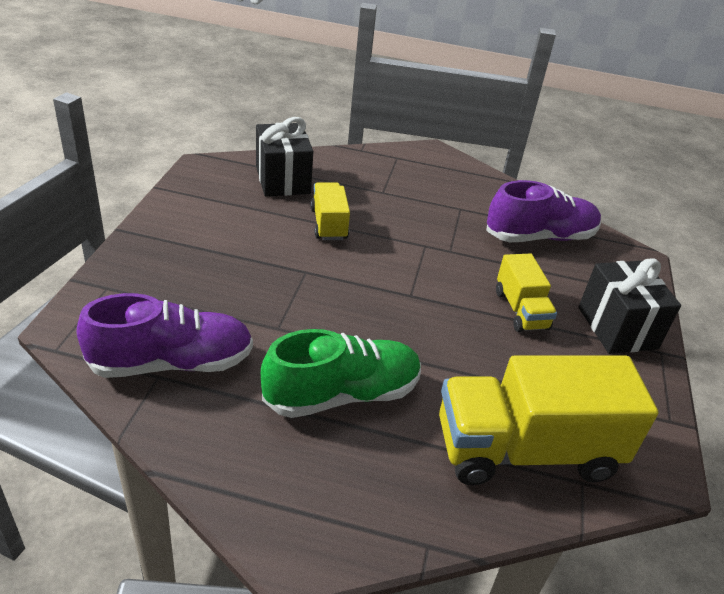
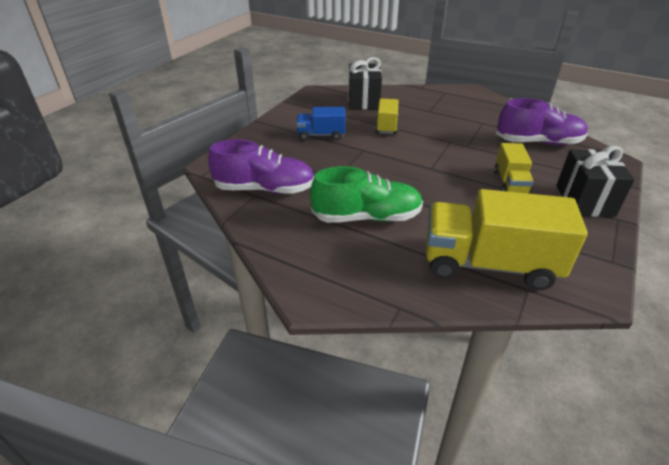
camera: 20 degrees right, 0 degrees up
none -> blue truck [296,107,345,140]

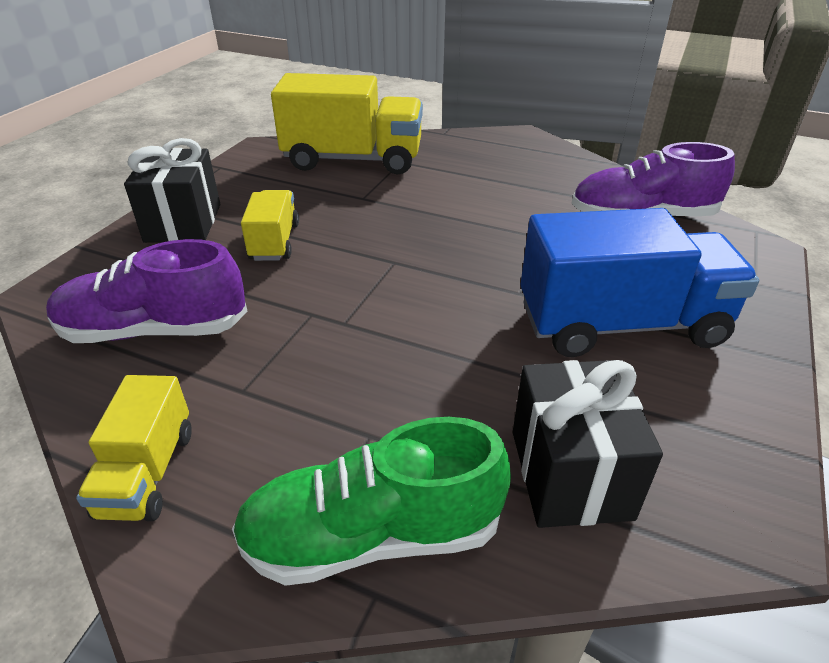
camera: 175 degrees right, 0 degrees up
blue truck [296,107,345,140] -> blue truck [521,208,759,357], size x1.91
green shoe [310,166,423,223] -> green shoe moved to [232,417,511,586]
yellow truck [375,98,399,134] -> yellow truck moved to [76,375,192,521]

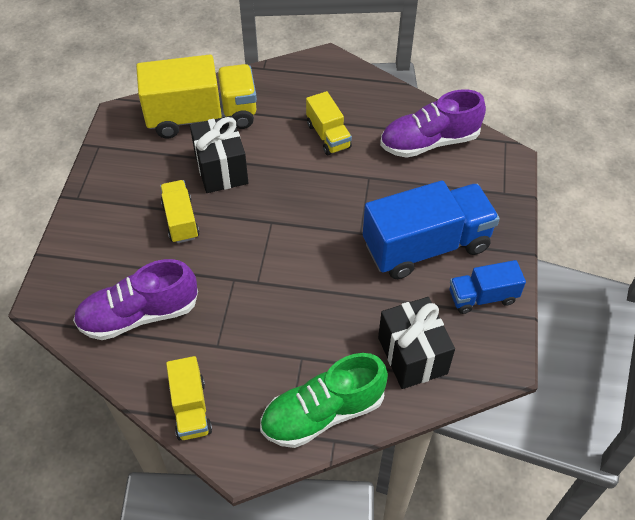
camera: 15 degrees left, 15 degrees up
black gift [124,138,220,243] -> black gift moved to [190,116,248,193]
none -> yellow truck [306,91,352,155]
none -> blue truck [450,260,526,314]

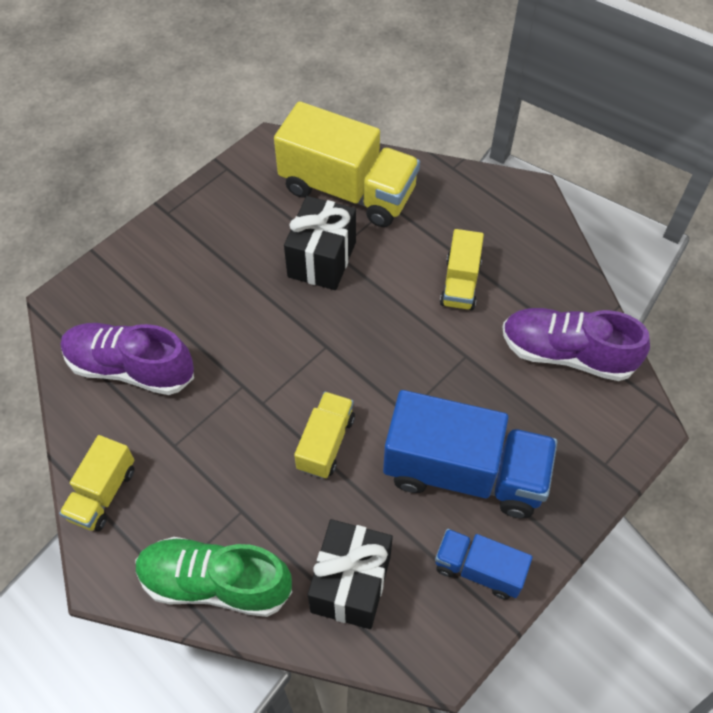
camera: 35 degrees right, 5 degrees up
yellow truck [160,180,199,243] -> yellow truck moved to [294,392,355,479]

